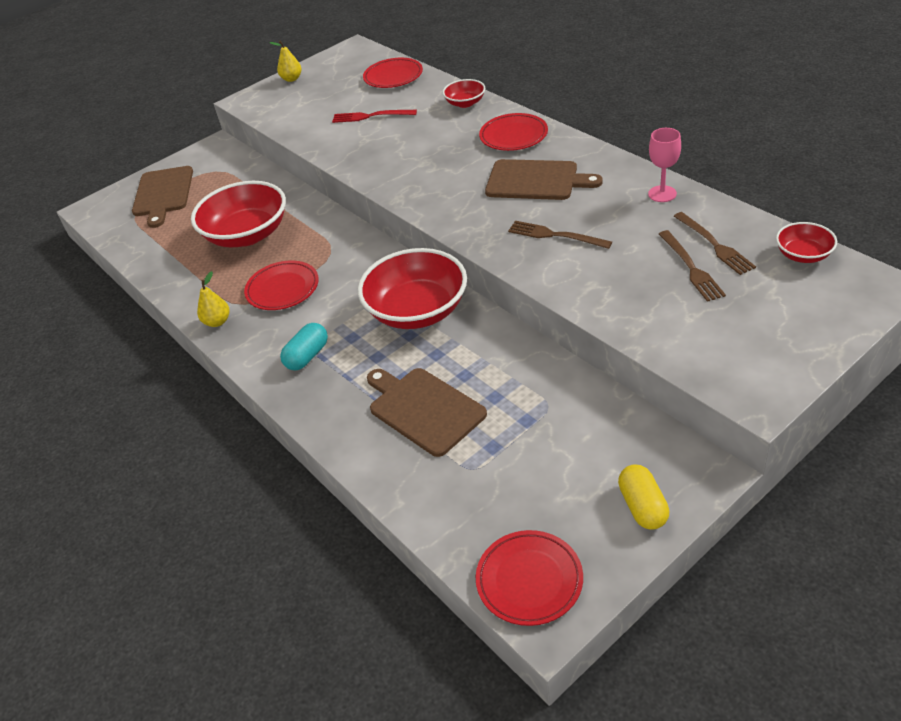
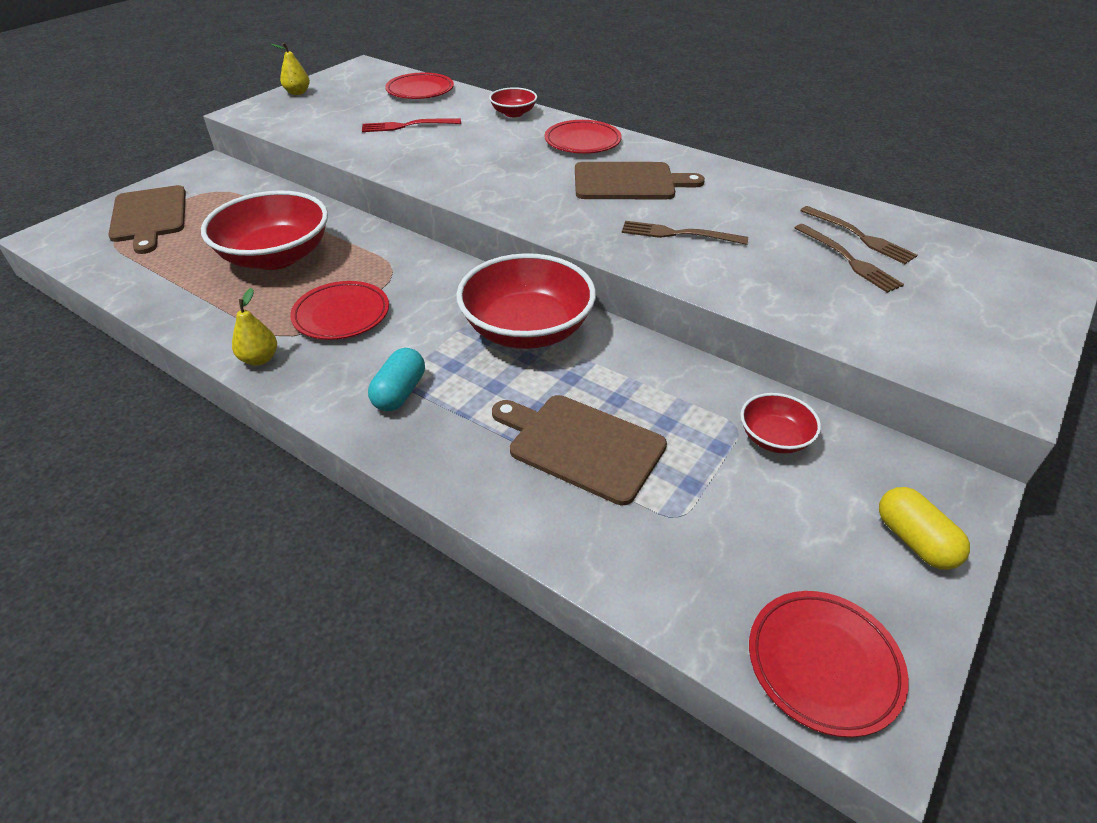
camera: 20 degrees left, 0 degrees up
pink goblet [648,128,681,202] -> none
red bowl [776,222,837,263] -> red bowl moved to [740,393,821,454]

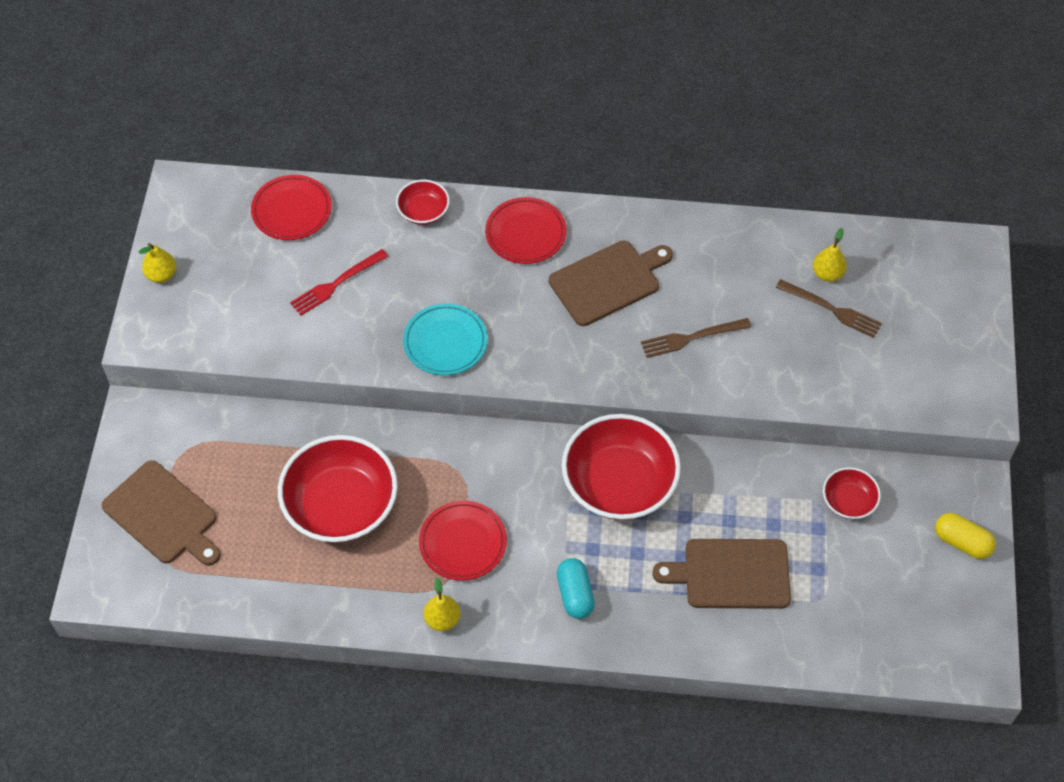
camera: 30 degrees left, 15 degrees up
red plate [749,591,909,738] -> none
brown fork [800,206,917,264] -> yellow pear [813,228,847,282]
none -> turquoise plate [403,303,487,375]

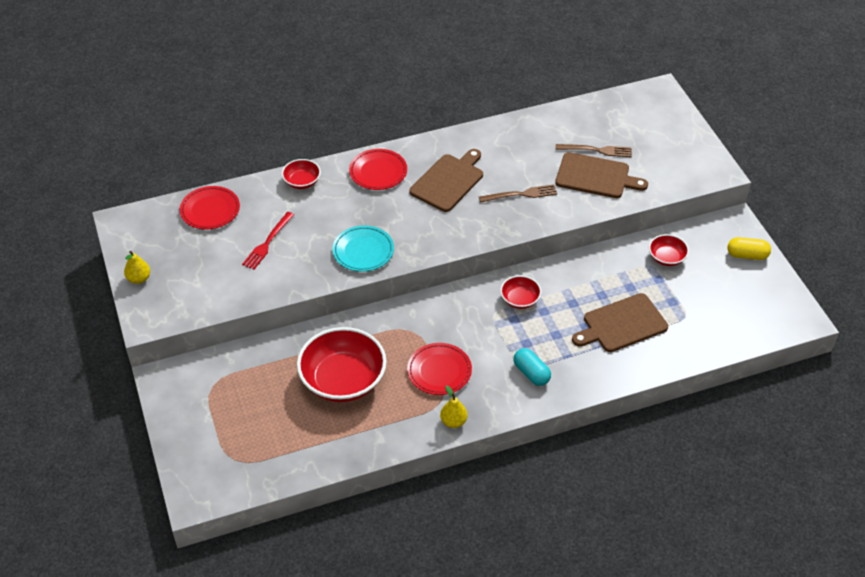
camera: 25 degrees left, 10 degrees down
brown cutting board [102,460,221,566] -> brown cutting board moved to [555,152,648,198]
red bowl [562,414,681,520] -> red bowl [500,275,541,309], size x0.49
brown fork [641,318,751,358] -> brown fork turned 150 degrees counterclockwise [479,184,557,203]
yellow pear [813,228,847,282] -> none

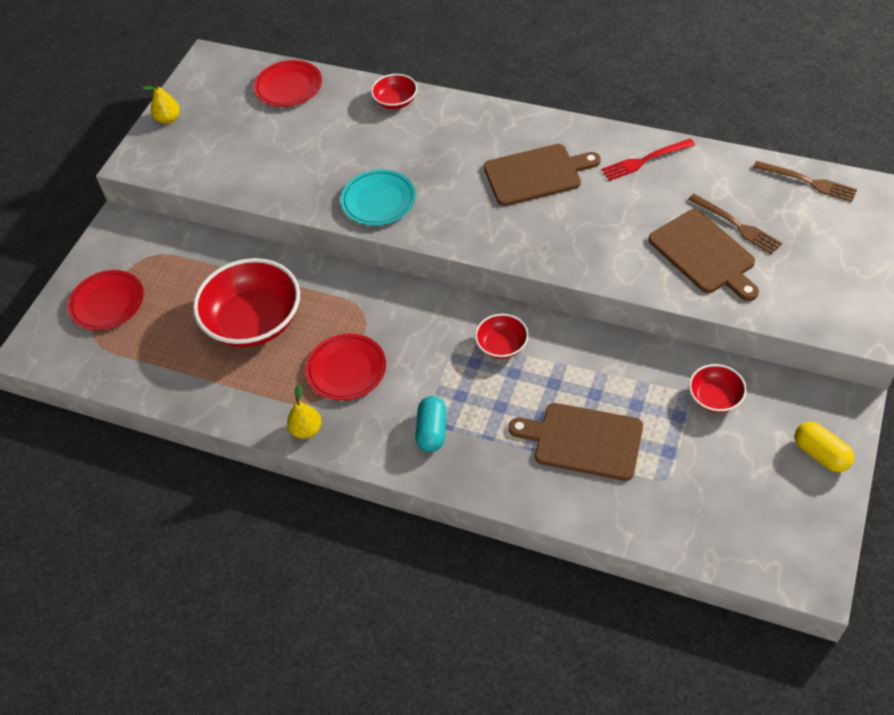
camera: 45 degrees right, 5 degrees up
red fork [242,212,294,270] -> red fork moved to [601,138,695,181]
red plate [349,149,407,190] -> red plate moved to [68,270,144,330]
brown fork [479,184,557,203] -> brown fork moved to [753,161,857,202]

